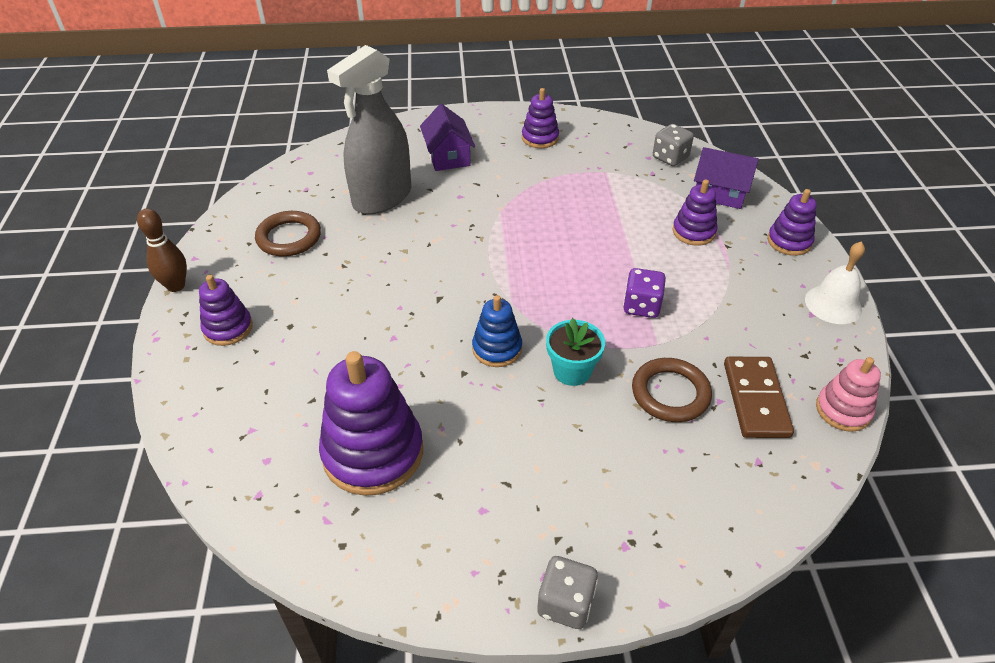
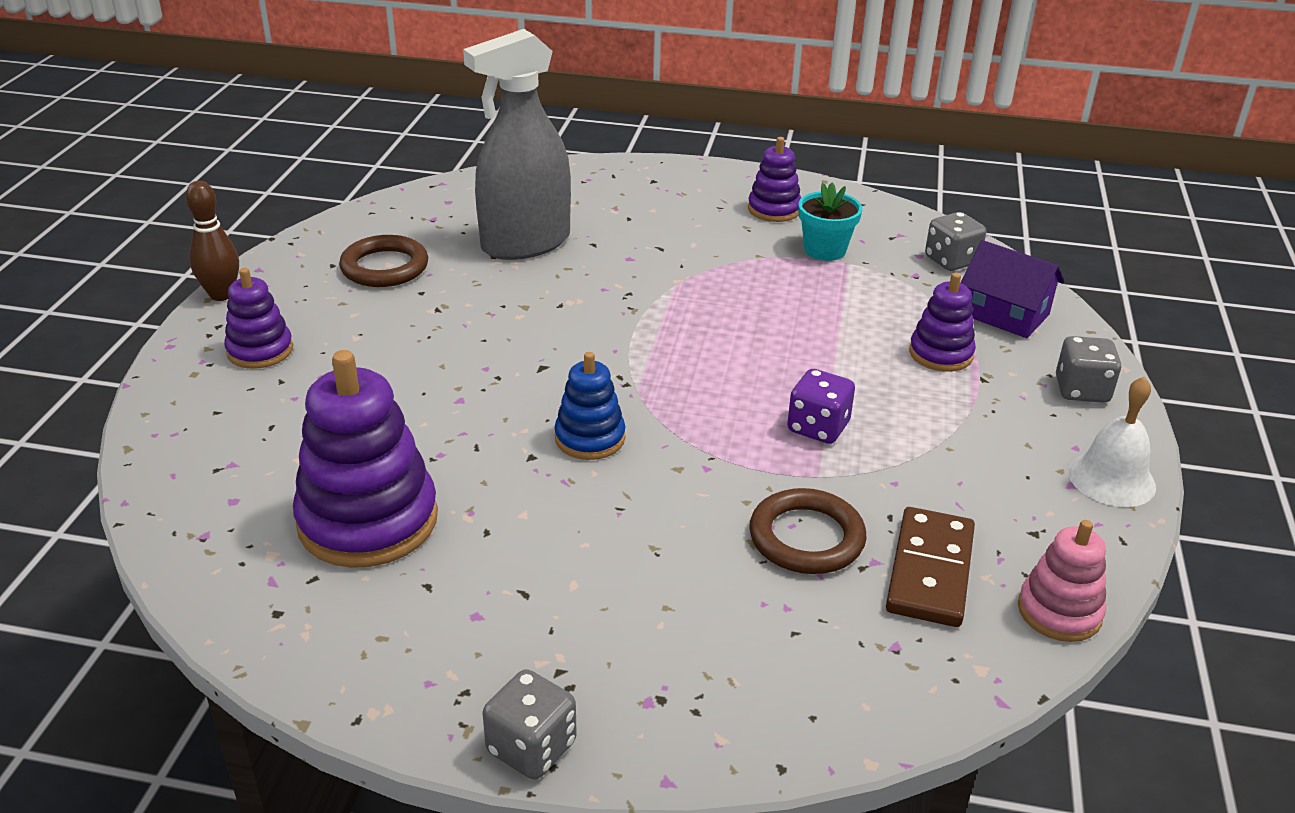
camera: 15 degrees right, 10 degrees down
purple house [420,104,475,171] -> none
turquoise flower pot [546,318,605,386] -> turquoise flower pot moved to [798,183,863,261]
purple stacking toy [767,189,817,256] -> grey dice [1056,336,1122,403]

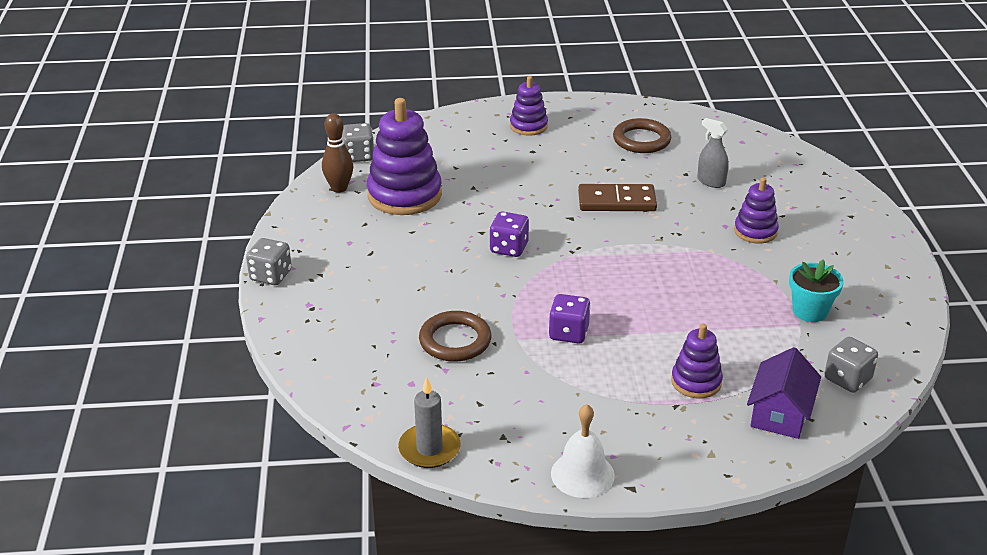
camera: 75 degrees right, 0 degrees up
brown bowling pin [186,181,239,301] -> brown bowling pin moved to [322,113,353,193]
grey spray bottle [463,29,571,260] -> grey spray bottle [697,118,729,188], size x0.44
blue stacking toy [554,352,625,460] -> purple dice [490,211,529,257]
purple stacking toy [748,137,801,222] -> purple stacking toy moved to [734,177,779,243]
brown domino [886,507,975,627] -> brown domino moved to [578,184,657,211]
pink stacking toy [1018,520,1106,642] -> grey candle [398,377,460,468]
grey dice [1056,336,1122,403] -> grey dice moved to [342,123,374,162]

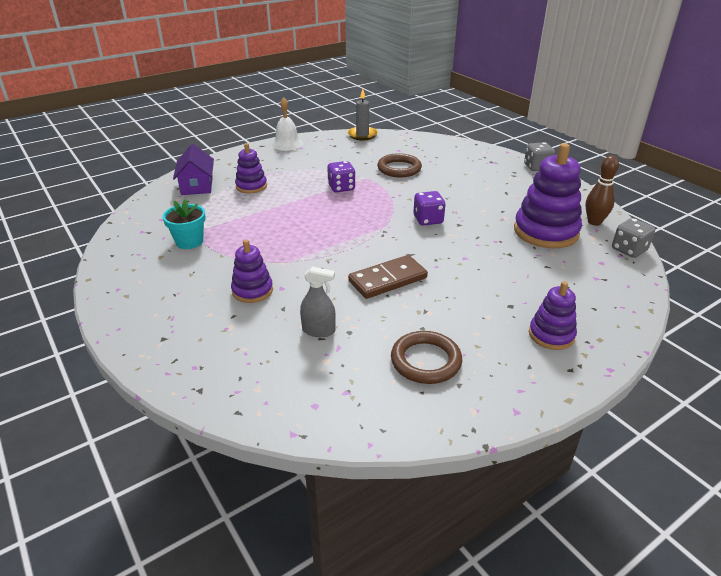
camera: 150 degrees right, 0 degrees up
grey dice [824,337,878,393] -> none

